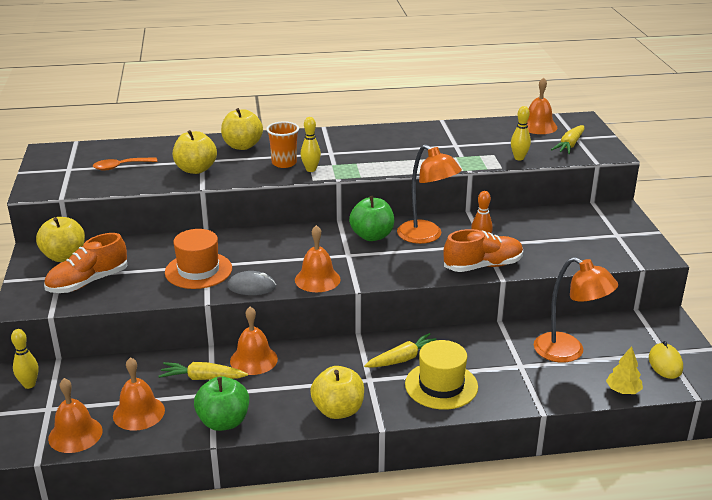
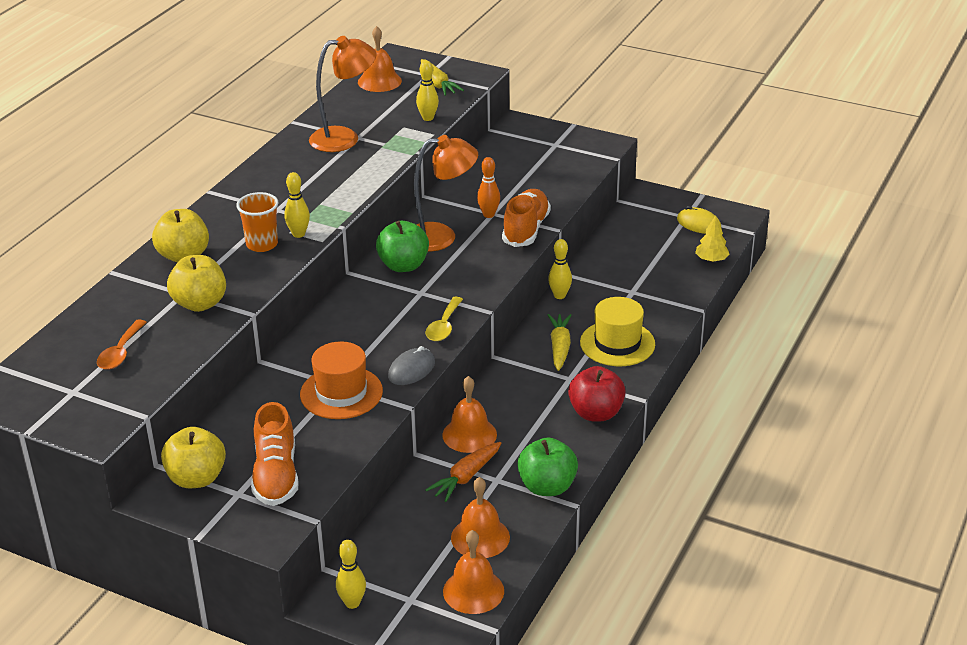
camera: 55 degrees left, 5 degrees up
yellow carrot [158,362,248,380] -> orange carrot [425,442,501,502]
orange bell [295,225,341,292] -> yellow spoon [426,297,463,341]
yellow apple [310,366,364,419] -> red apple [568,366,626,422]
orange lamp [534,257,618,363] -> orange lamp moved to [309,36,376,152]
none -> yellow bowling pin [548,239,572,299]

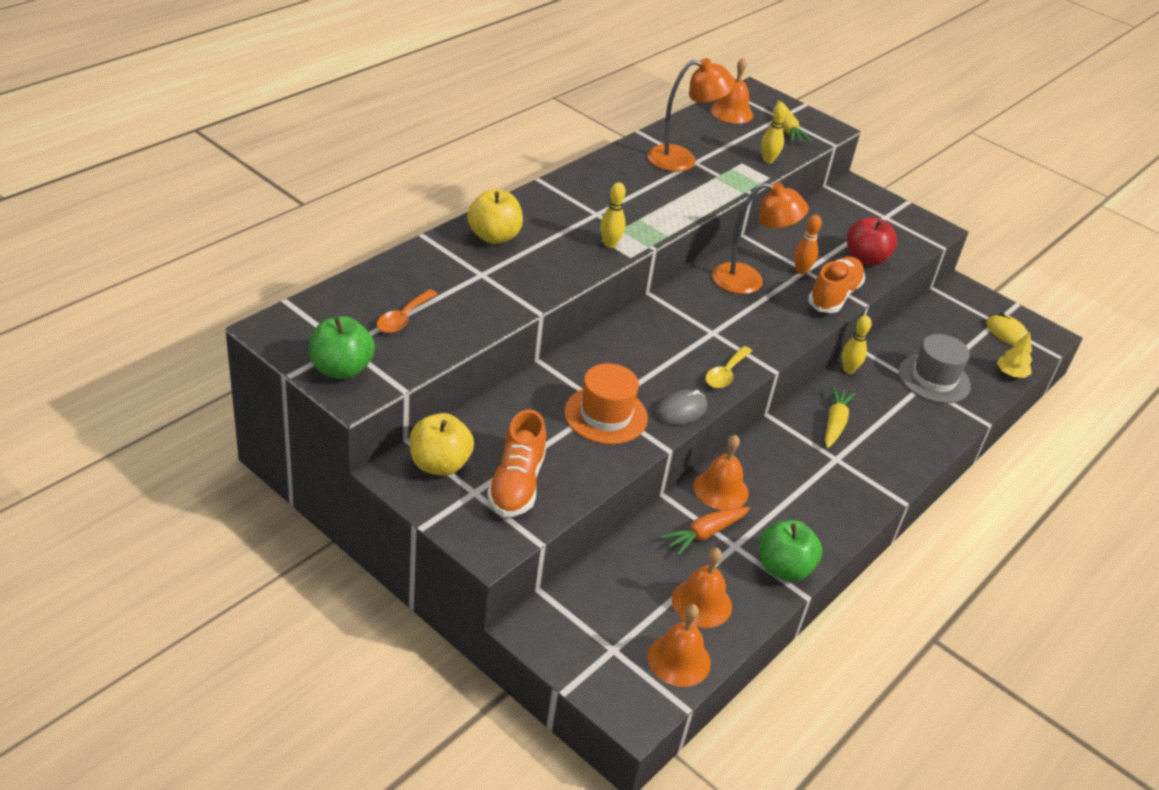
camera: 10 degrees right, 5 degrees up
yellow apple [167,255,226,312] -> none
orange cup [236,192,278,252] -> none
yellow bowling pin [336,540,366,609] -> none
green apple [376,221,429,272] -> green apple moved to [309,316,375,379]
red apple [568,366,626,422] -> red apple moved to [847,217,897,266]
yellow hat [580,297,655,366] -> none
none -> grey hat [898,334,971,403]

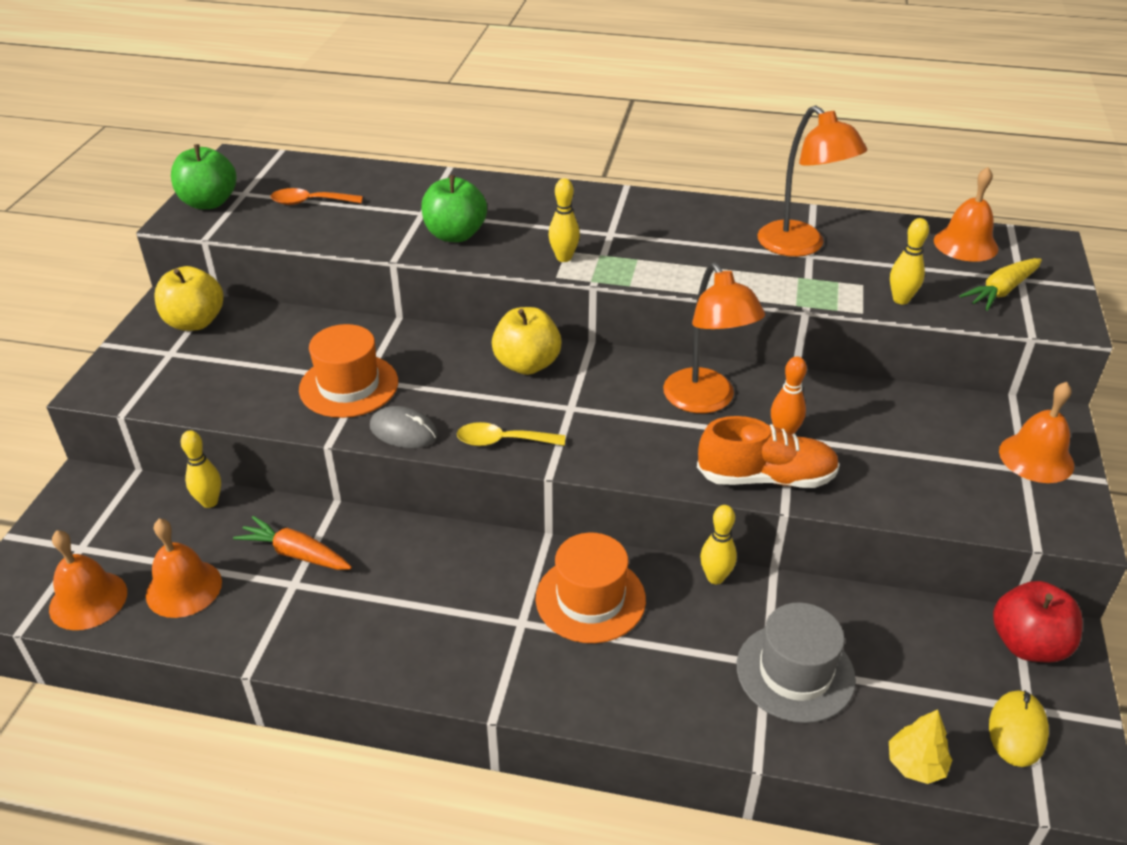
camera: 65 degrees right, 0 degrees up
yellow apple [467,189,523,244] -> yellow apple moved to [492,307,562,375]
orange shoe [487,410,546,517] -> none
orange bell [693,435,749,510] -> orange bell moved to [999,382,1074,483]
green apple [759,520,822,581] -> green apple moved to [421,175,487,242]
yellow carrot [825,386,856,448] -> orange hat [536,533,646,643]
red apple [847,217,897,266] -> red apple moved to [993,581,1083,663]
none -> yellow bowling pin [181,430,221,508]

